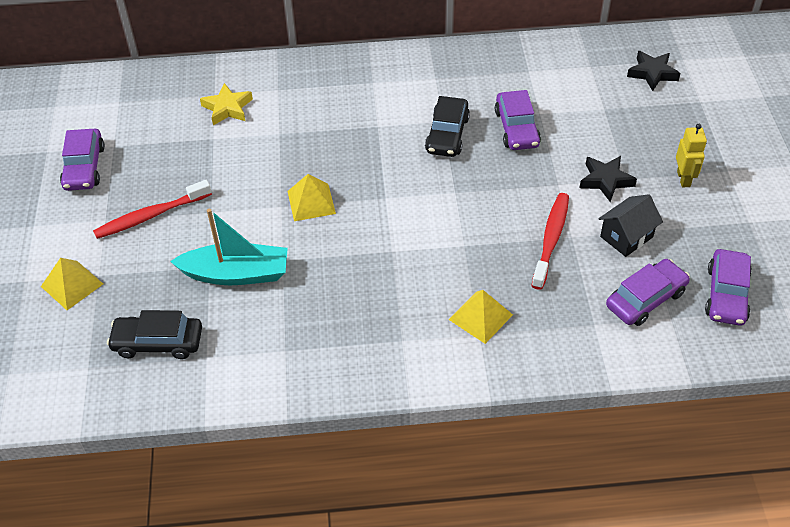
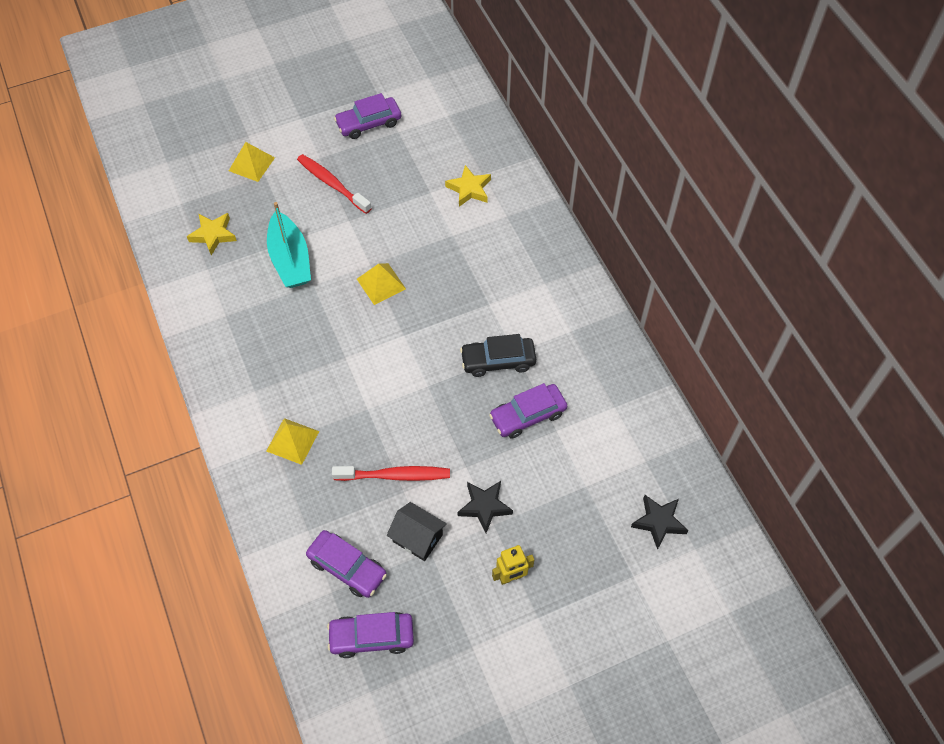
camera: 70 degrees right, 10 degrees up
black car [107,310,202,359] -> yellow star [187,213,237,255]

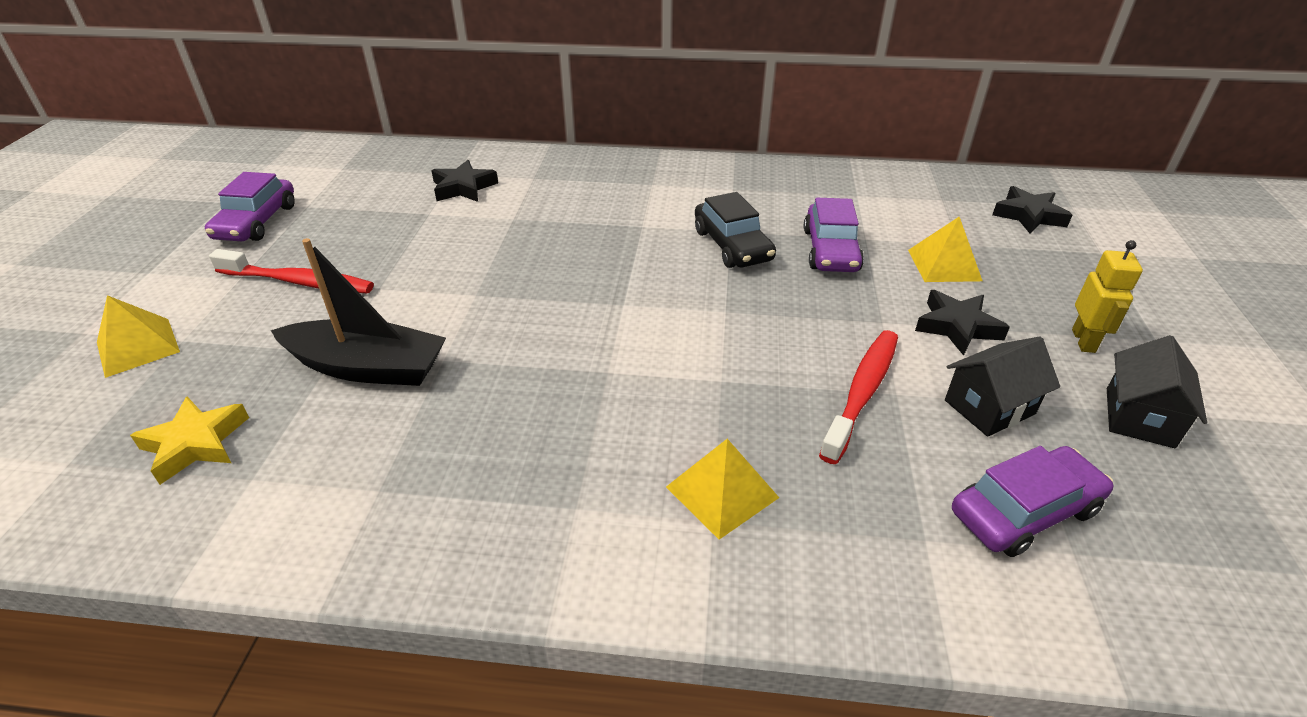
camera: 60 degrees left, 20 degrees down
turquoise boat [267,202,311,288] -> black boat [271,238,446,386]
red toothbrush [297,154,372,214] -> red toothbrush turned 150 degrees counterclockwise [209,249,374,293]
purple car [327,612,414,658] -> none
yellow pyramid [357,263,406,305] -> yellow pyramid moved to [908,217,983,282]
yellow star [445,165,491,207] -> black star [431,160,498,202]
black car [460,334,536,377] -> black car turned 45 degrees counterclockwise [695,192,776,268]
none -> black house [1107,335,1207,448]

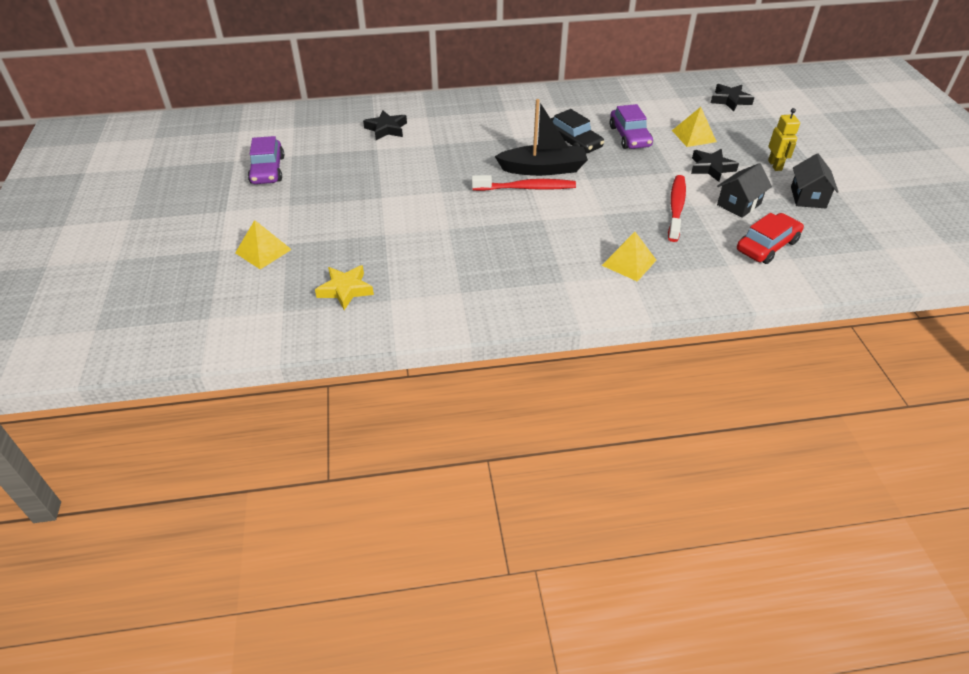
camera: 15 degrees left, 5 degrees up
red toothbrush [209,249,374,293] -> red toothbrush moved to [472,175,576,191]
black boat [271,238,446,386] -> black boat moved to [495,99,588,176]
purple car [952,446,1114,557] -> red car [737,213,804,264]

